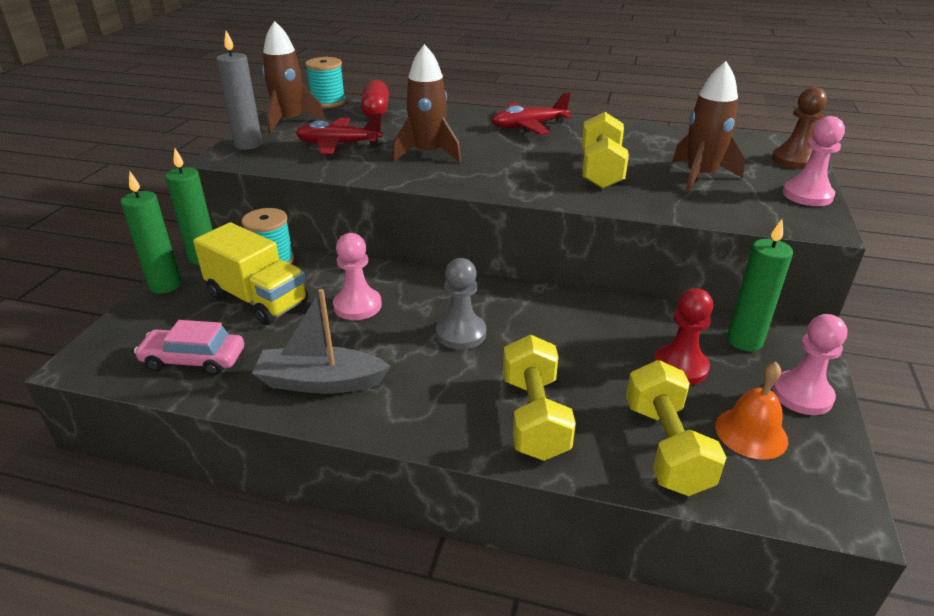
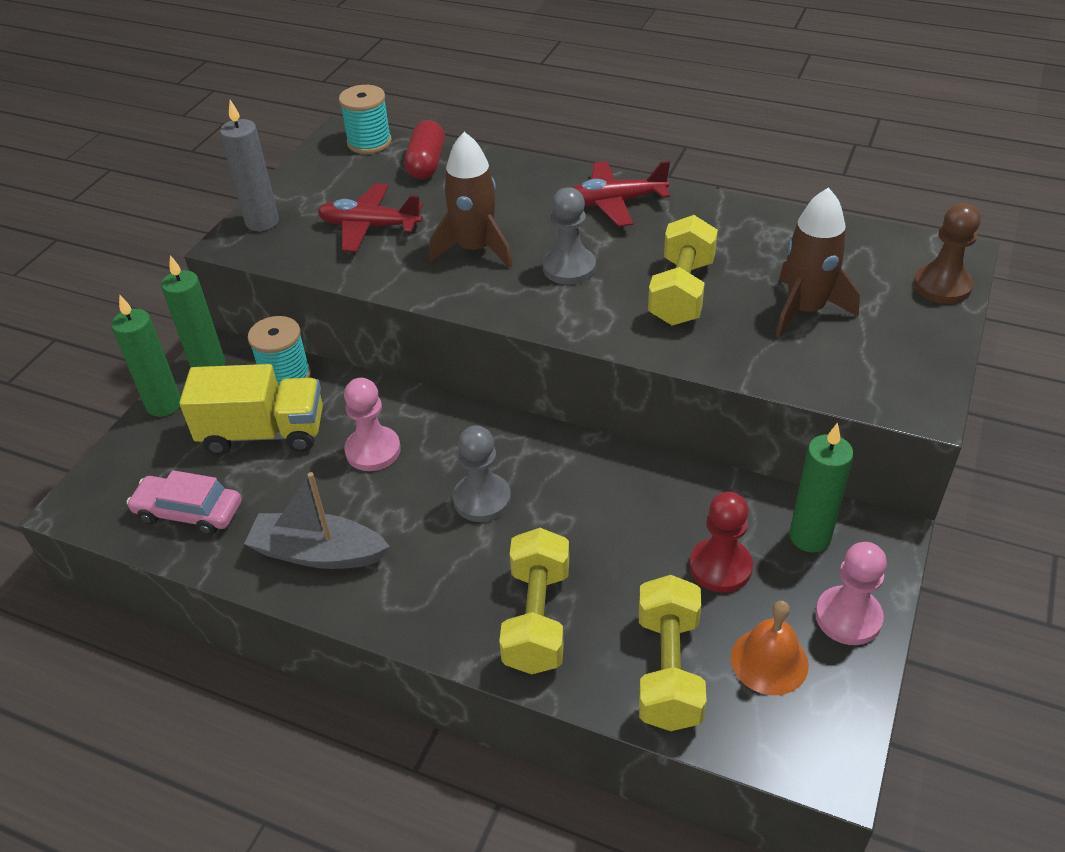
camera: 10 degrees right, 10 degrees up
yellow truck [193,223,308,325] -> yellow truck turned 45 degrees counterclockwise [179,364,323,455]
brown rocket [262,21,325,134] -> none
pink pawn [783,116,845,206] -> none
none -> grey pawn [543,187,596,285]

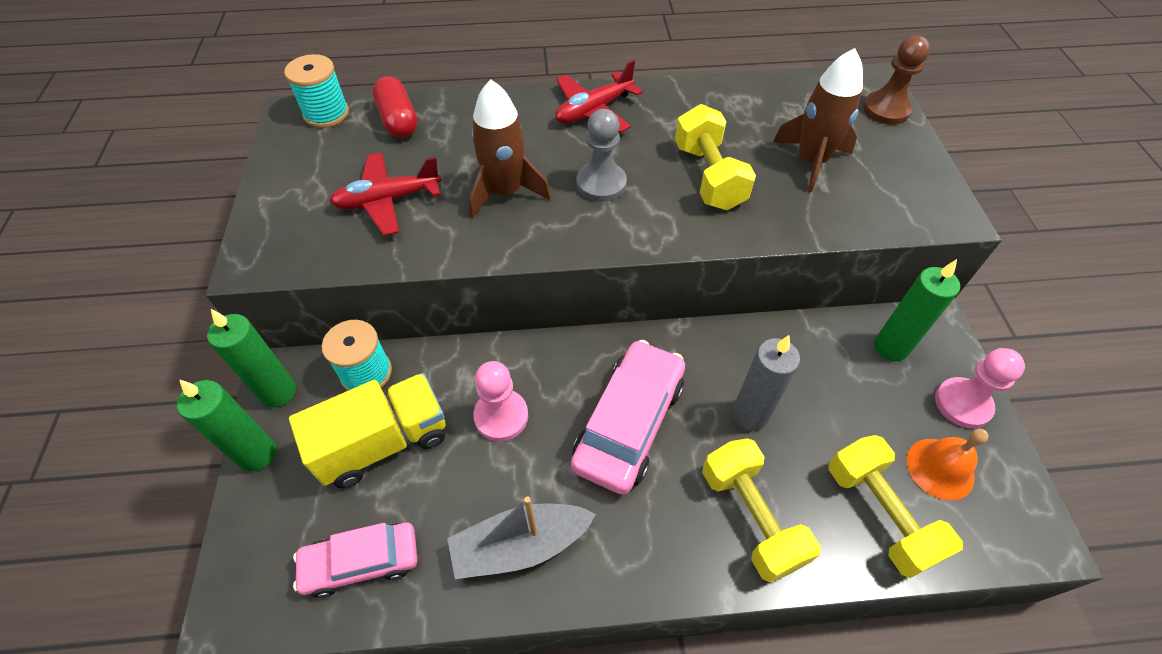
camera: 30 degrees left, 10 degrees up
grey candle [220,100,279,231] -> grey candle moved to [732,335,800,431]
grey pawn [453,425,511,522] -> pink car [571,340,685,495]
red pawn [689,492,753,592] -> none

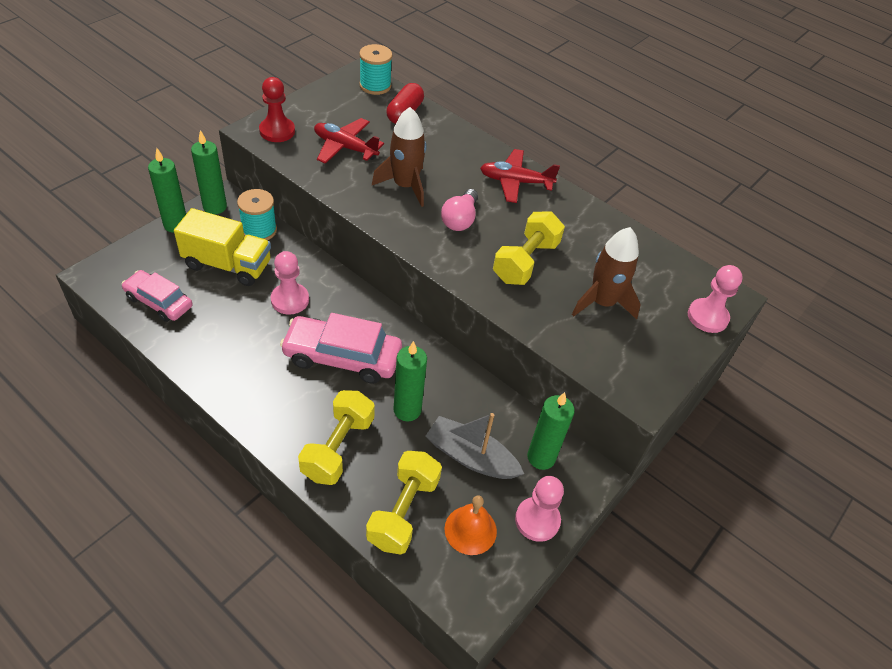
camera: 40 degrees right, 5 degrees down
grey boat [447,496,596,579] -> grey boat moved to [426,413,524,479]
pink car [571,340,685,495] -> pink car turned 150 degrees counterclockwise [280,313,402,384]
grey pawn [577,109,627,202] -> pink light bulb [441,189,478,231]
grey candle [732,335,800,431] -> green candle [394,341,427,421]
brown pawn [863,35,930,125] -> pink pawn [688,265,743,333]
none -> red pawn [259,77,295,142]

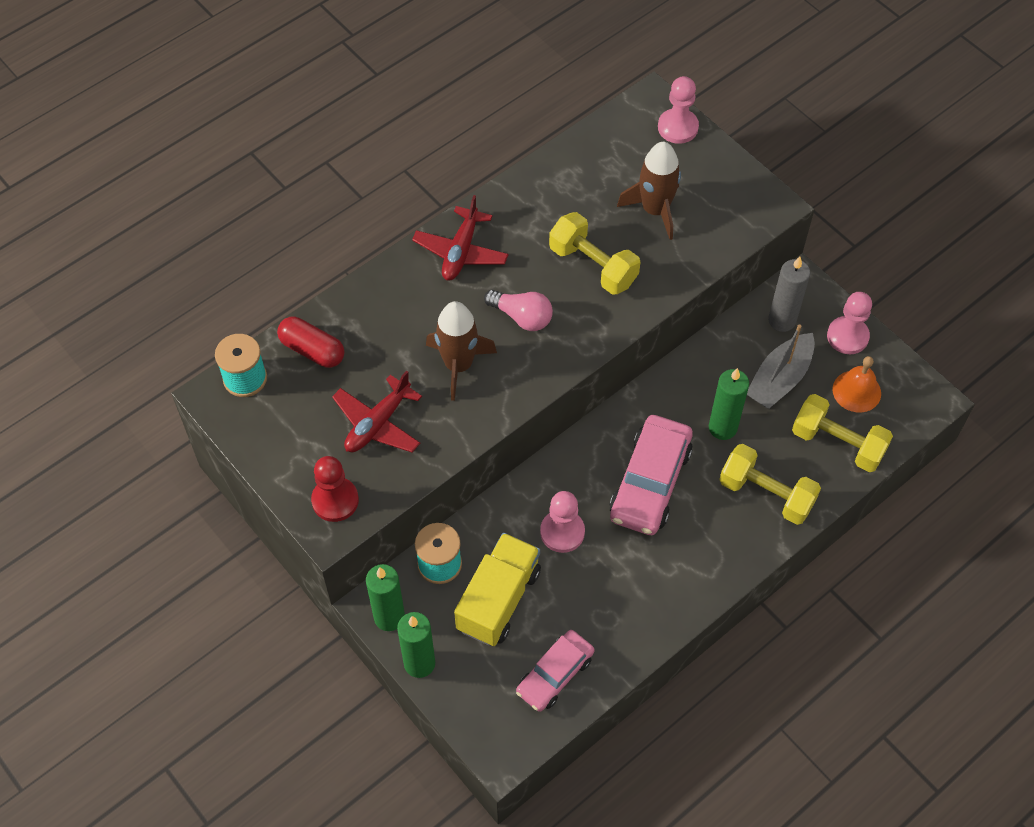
camera: 75 degrees left, 10 degrees up
green candle [527,392,575,470] -> grey candle [768,256,810,332]

